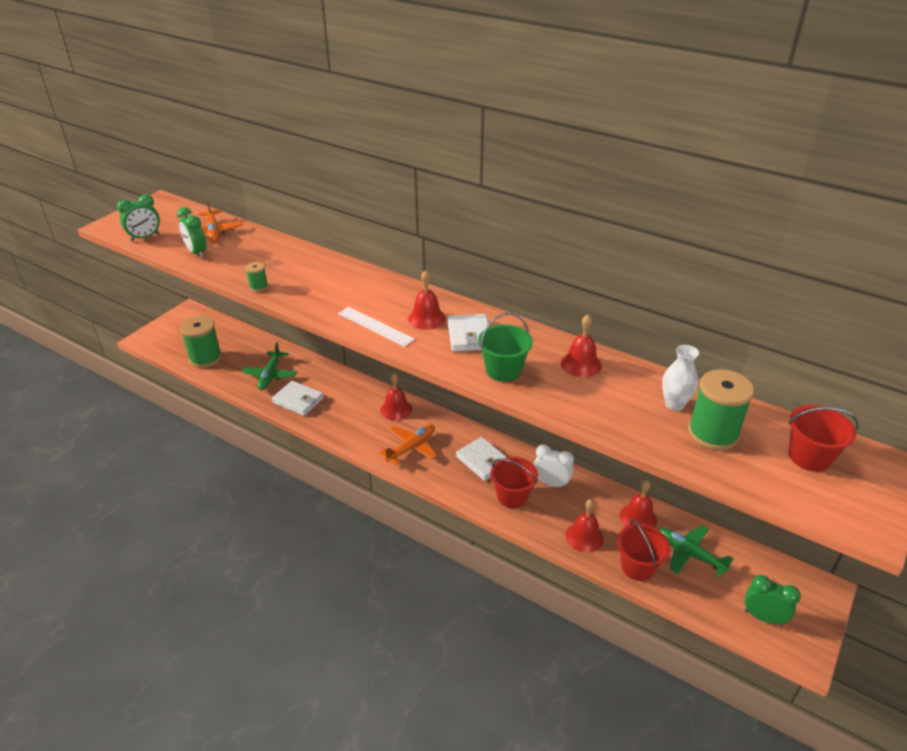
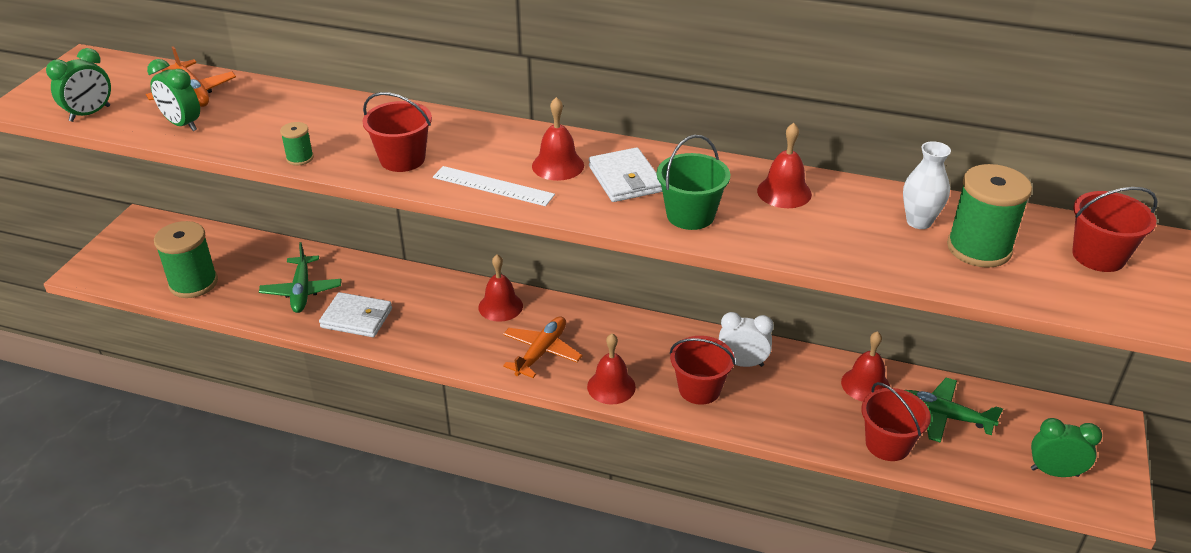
camera: 15 degrees left, 0 degrees up
white wallet [456,437,507,481] -> none
red bell [566,499,604,552] -> red bell moved to [587,333,636,404]
none -> red bucket [363,92,432,172]

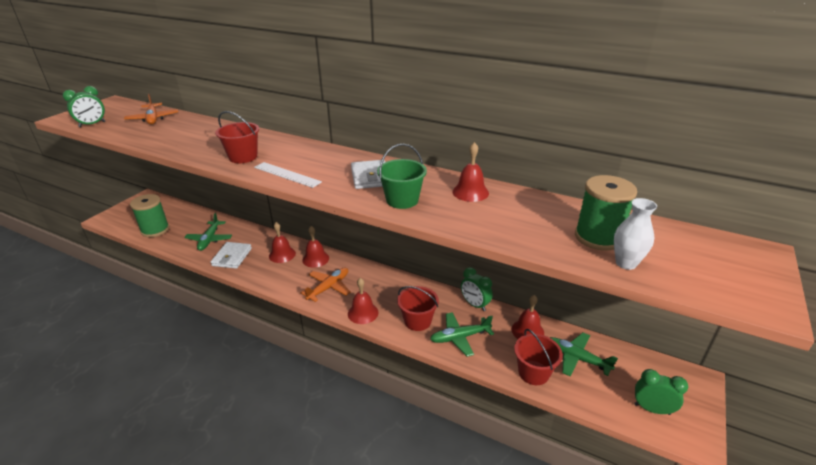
camera: 10 degrees right, 5 degrees down
green clock [147,59,200,131] -> green clock moved to [461,267,493,311]
green spool [280,122,314,165] -> none
white wallet [319,292,392,337] -> white wallet turned 75 degrees clockwise [211,242,252,269]
red bell [532,97,584,181] -> red bell moved to [269,222,296,263]
white clock [719,312,774,367] -> none
white vase [903,141,951,229] -> white vase moved to [614,198,657,270]
red bucket [1072,187,1158,272] -> none
none -> green plane [430,312,494,357]

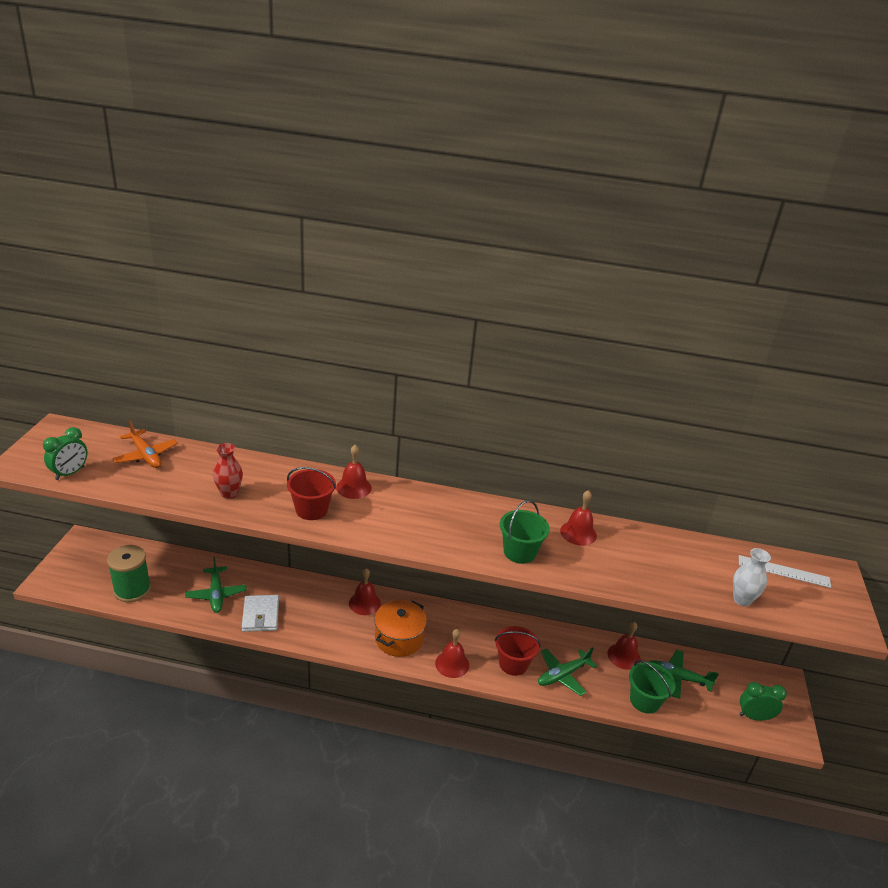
camera: 20 degrees left, 0 degrees up
white ruler [254,162,322,188] -> white ruler moved to [739,555,831,588]
red bell [269,222,296,263] -> red bell moved to [336,445,372,499]
orange plane [300,267,350,302] -> orange pot [374,600,427,657]
white wallet [351,160,385,189] -> none
green clock [461,267,493,311] -> none
red bucket [514,329,563,385] -> green bucket [629,660,676,714]
green spool [575,175,637,250] -> none
none -> red vase [213,443,243,499]

